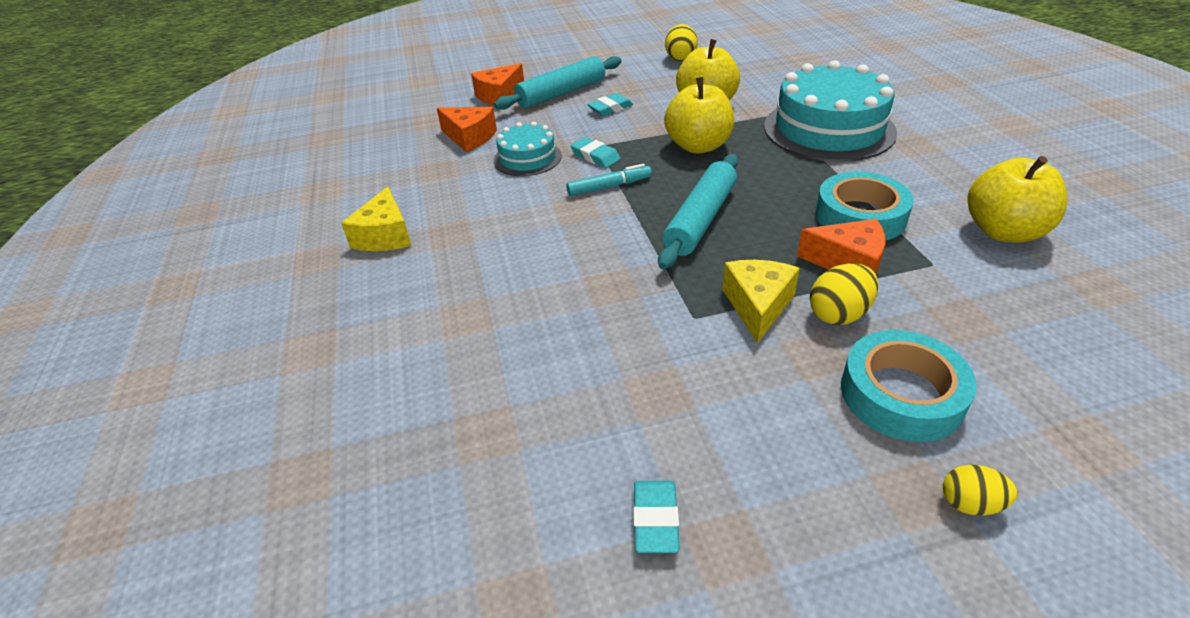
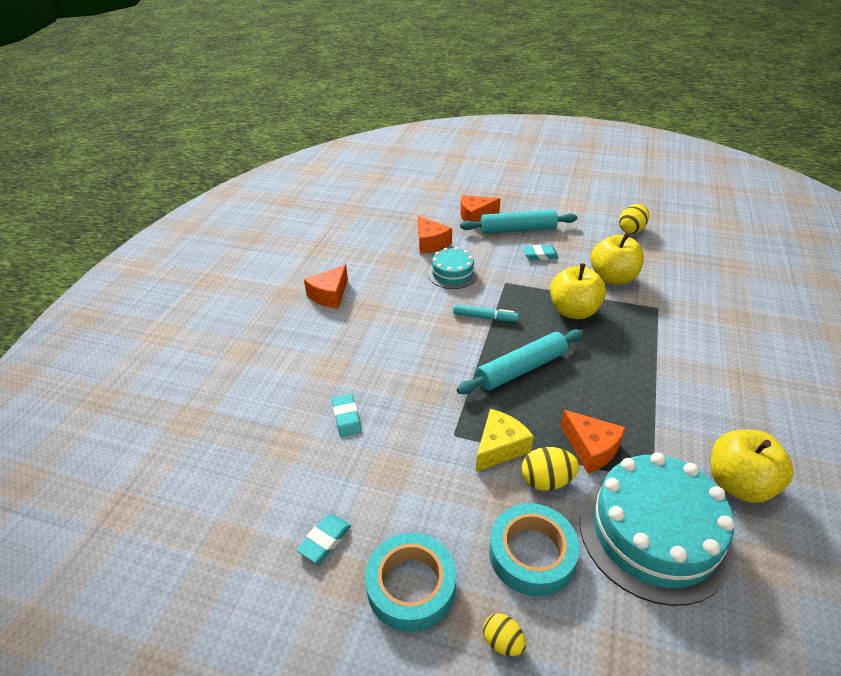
camera: 30 degrees right, 0 degrees up
yellow cheese [341,187,412,251] -> orange cheese [304,264,348,308]
turquoise eraser [570,137,621,168] -> turquoise eraser moved to [332,394,361,437]
turquoise cake [764,60,897,162] -> turquoise cake moved to [580,452,735,606]
turquoise tape [815,172,914,241] -> turquoise tape moved to [365,533,456,632]

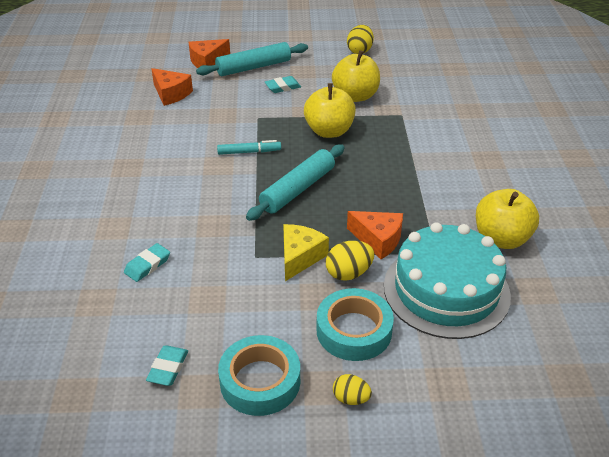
camera: 20 degrees left, 0 degrees up
orange cheese [304,264,348,308] -> none
turquoise eraser [332,394,361,437] -> turquoise eraser turned 75 degrees clockwise [124,243,170,282]
turquoise cake [428,247,478,289] -> none

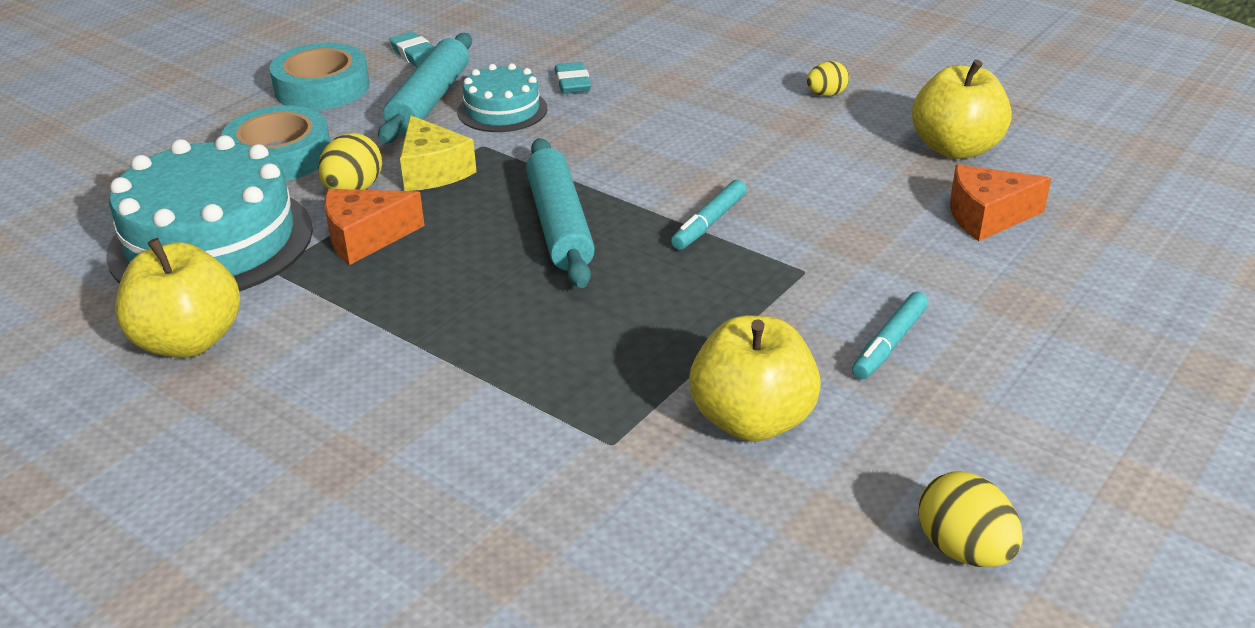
camera: 130 degrees right, 5 degrees down
orange cheese [188,39,230,68] -> none
turquoise rolling pin [196,42,308,76] -> turquoise rolling pin moved to [378,33,472,143]
turquoise eraser [265,76,301,93] -> turquoise marker [852,292,929,380]
yellow apple [304,83,356,138] -> yellow apple moved to [912,59,1012,159]
yellow egg [333,374,372,405] -> yellow egg moved to [807,61,849,96]
none -> turquoise cake [457,63,548,132]

